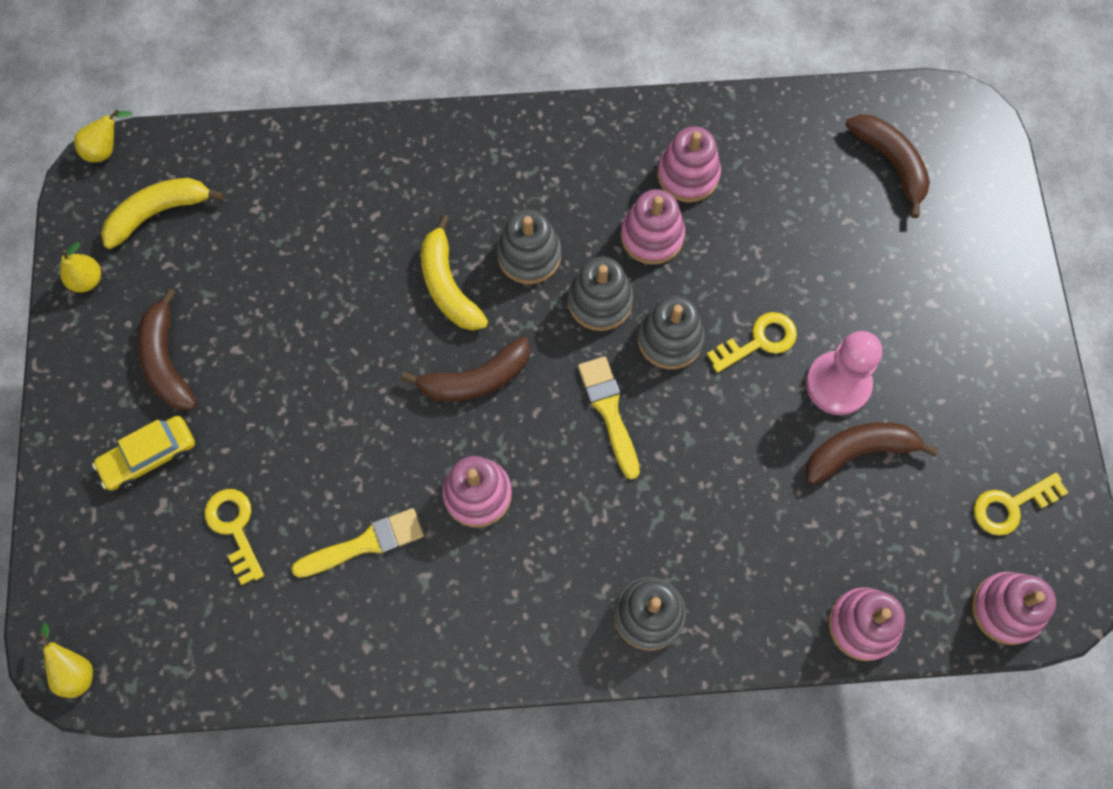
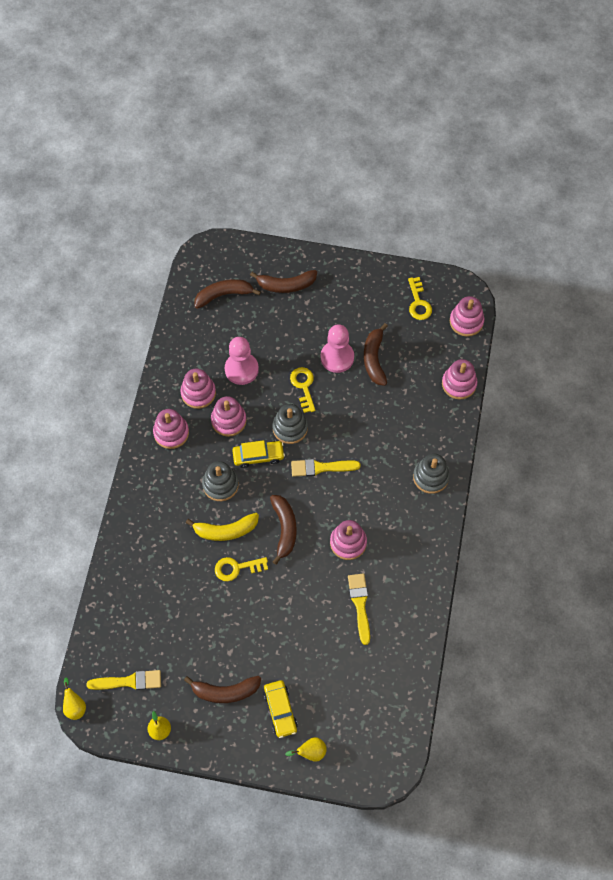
camera: 75 degrees left, 5 degrees down
yellow pear [40,623,93,698] -> yellow pear moved to [285,737,327,761]
yellow banana [101,178,224,249] -> yellow brush [87,670,161,690]
yellow key [204,489,264,585] -> yellow key moved to [215,557,268,581]
grey stacking toy [568,256,633,331] -> yellow car [232,440,285,468]
none -> pink stacking toy [153,409,189,449]
none -> pink pawn [225,337,259,385]
none -> brown banana [250,270,317,293]

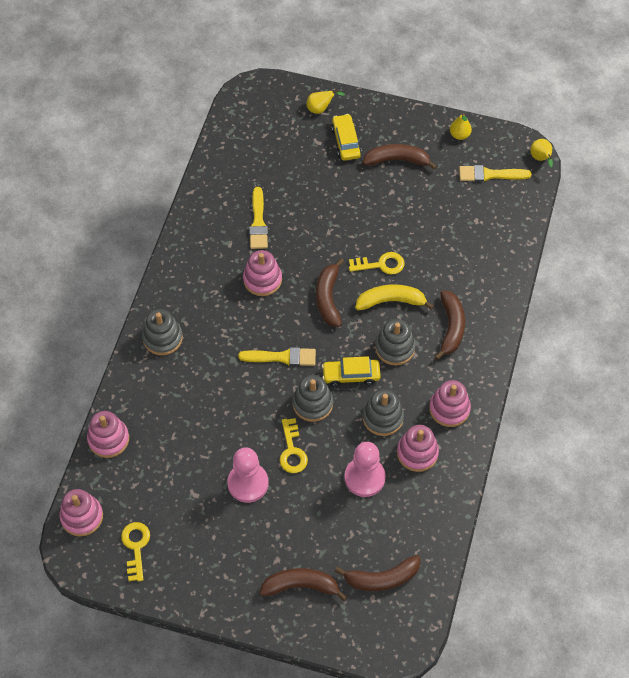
camera: 175 degrees left, 5 degrees down
pink stacking toy [211,396,247,437] -> grey stacking toy [363,389,404,436]
brown banana [364,323,388,386] -> brown banana moved to [434,290,465,360]

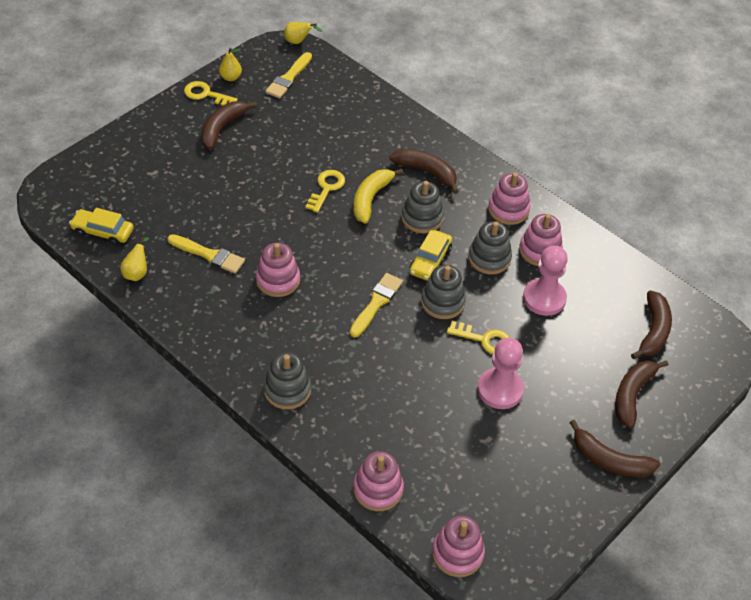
camera: 65 degrees left, 10 degrees down
yellow key [121,522,150,581] -> yellow key moved to [184,81,238,106]
yellow pear [306,90,345,114] -> yellow pear moved to [120,237,149,281]
brown banana [316,258,344,327] -> brown banana moved to [569,420,660,477]
yellow car [331,114,361,161] -> yellow car moved to [69,208,134,246]

